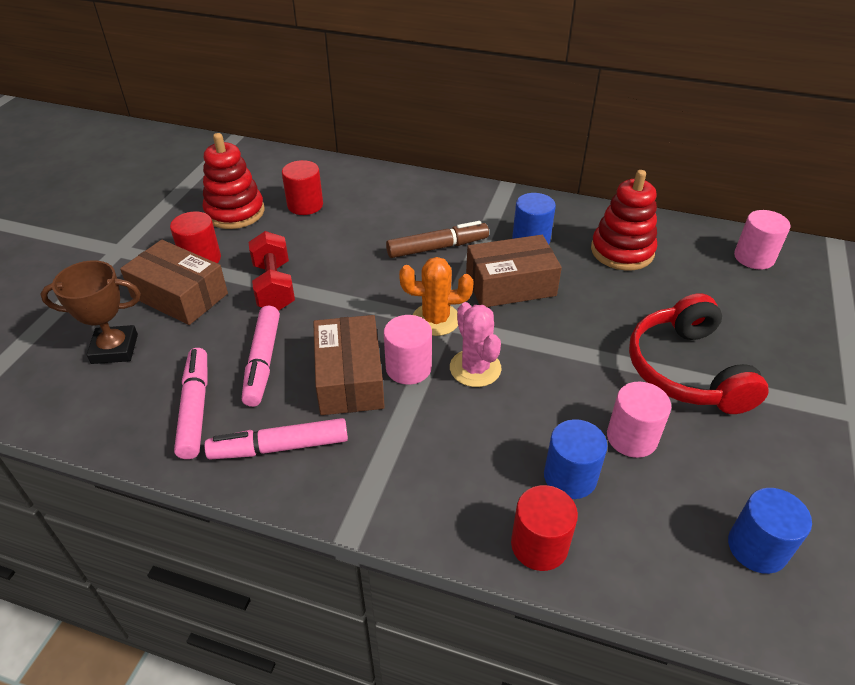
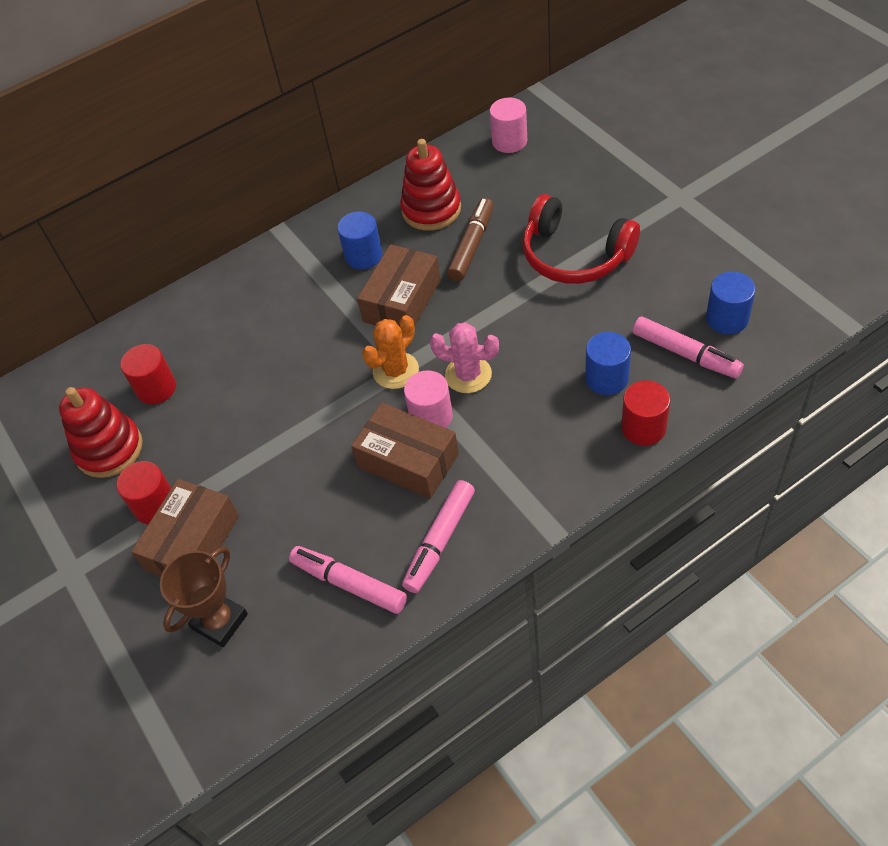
camera: 45 degrees left, 10 degrees up
brown box [120,240,228,325] -> brown box turned 45 degrees counterclockwise [131,479,239,577]
pink marker [242,306,280,407] -> pink marker moved to [633,316,744,379]
red dumbbell [249,231,295,311] -> none
brown marker [386,221,489,258] -> brown marker moved to [447,198,493,281]
pink cylinder [607,382,671,458] -> none

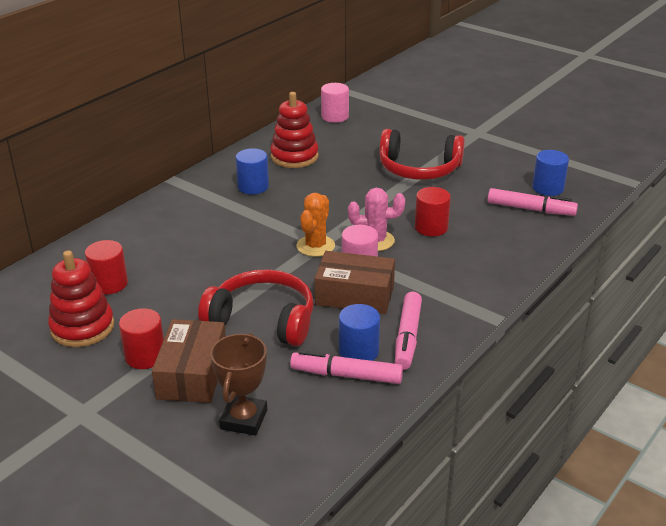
camera: 25 degrees left, 20 degrees down
brown box [357,244,441,327] -> none
brown marker [447,198,493,281] -> none
blue cylinder [585,332,631,395] -> blue cylinder moved to [339,304,380,361]
red cylinder [621,380,670,446] -> red cylinder moved to [415,187,451,236]
none -> red headphones [198,269,313,346]

